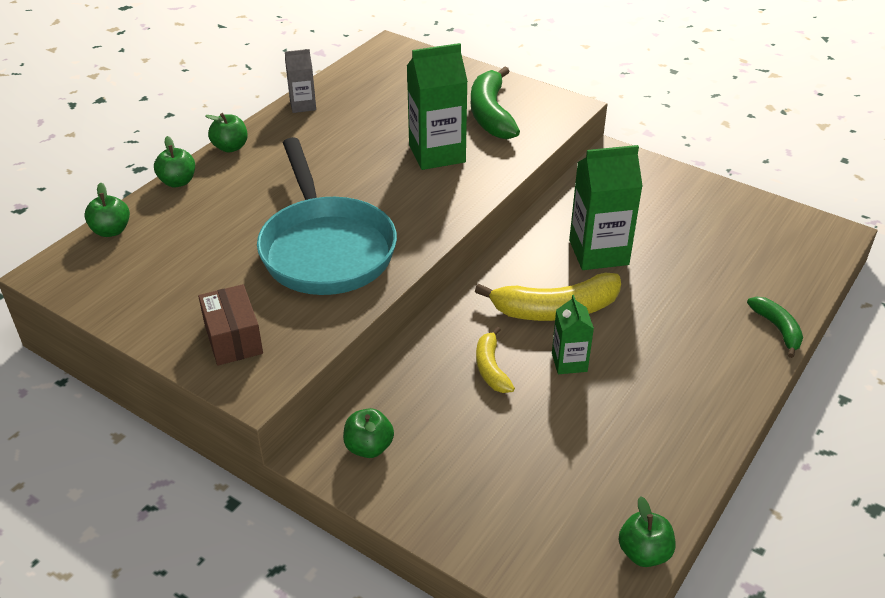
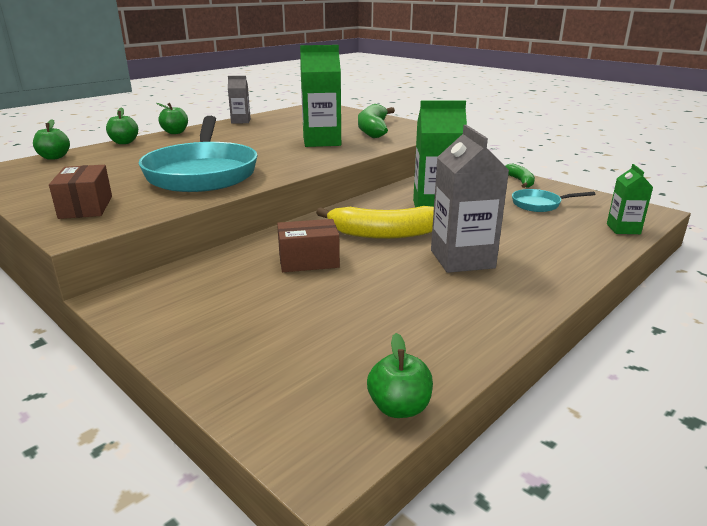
camera: 10 degrees right, 15 degrees down
green apple [343,408,394,458] -> none
yellow banana [476,327,515,393] -> brown box [277,219,340,272]
green carton [552,295,594,374] -> green carton moved to [607,164,653,234]
green banana [747,297,803,358] -> green banana moved to [505,164,535,188]
none -> grey carton [431,125,509,273]
none -> turquoise pan [512,189,596,212]

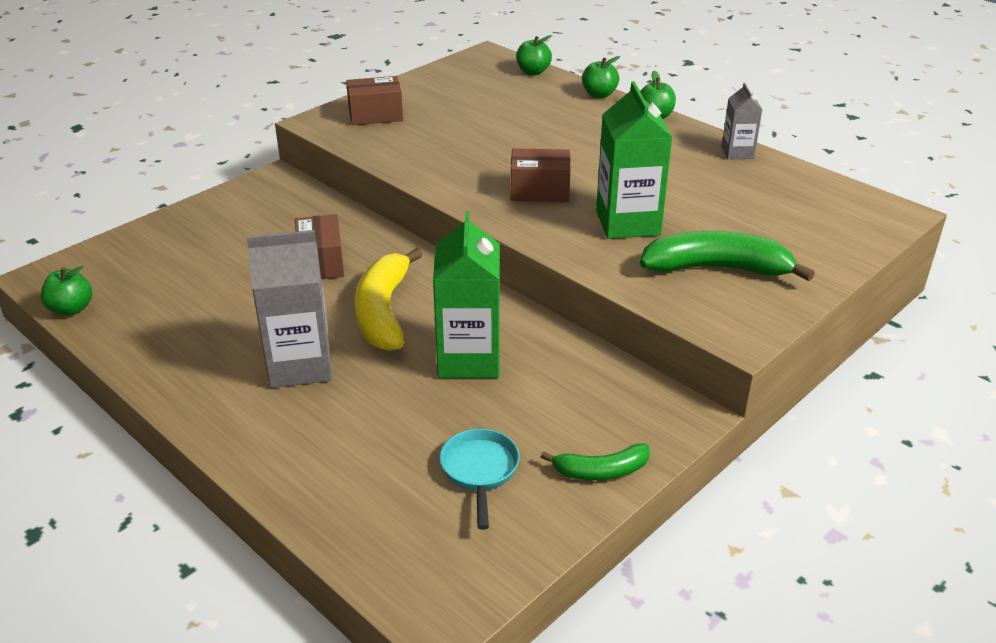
camera: 90 degrees right, 10 degrees up
turquoise pan [139,116,258,192] -> none
green carton [607,164,653,234] -> none
none -> brown box [510,148,571,202]

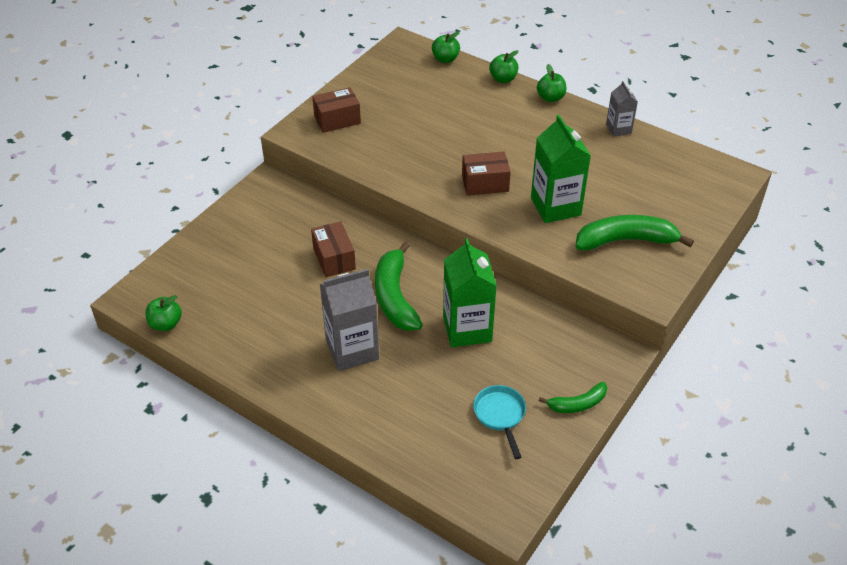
camera: 10 degrees left, 10 degrees up
yellow banana [355,248,423,351] -> green banana [375,241,423,331]

